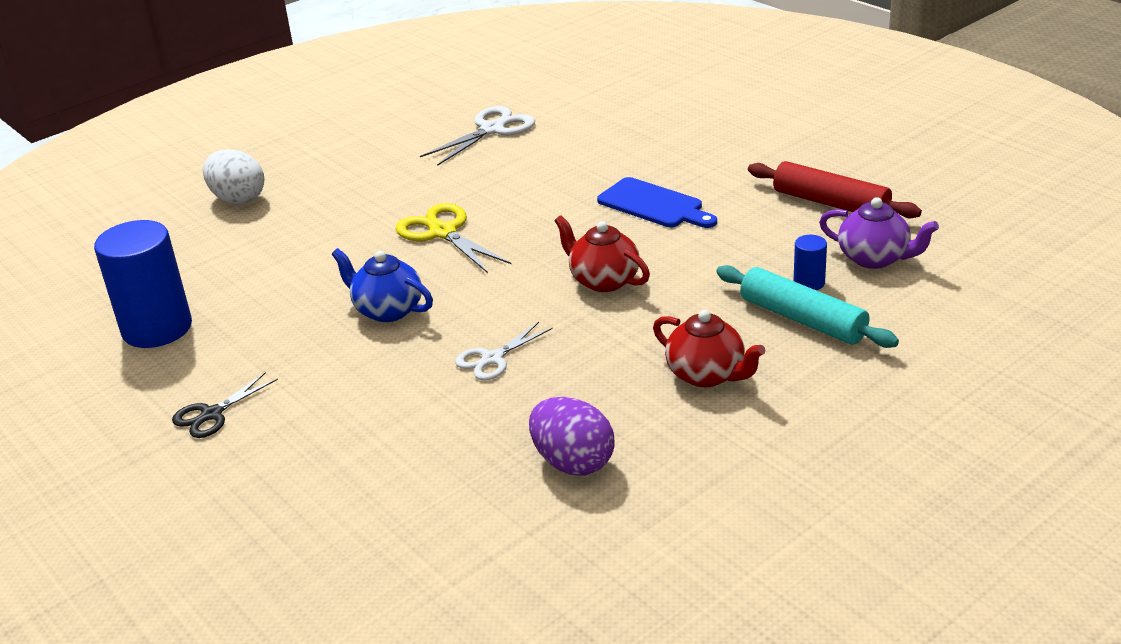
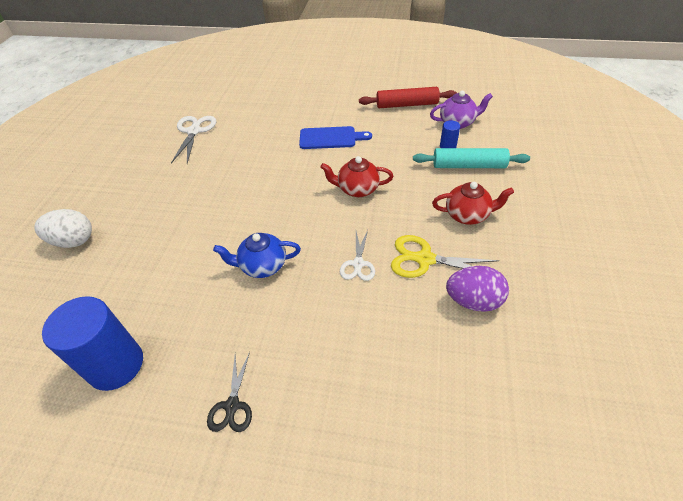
camera: 40 degrees left, 15 degrees up
yellow scissors [395,203,511,273] -> yellow scissors moved to [391,235,500,278]

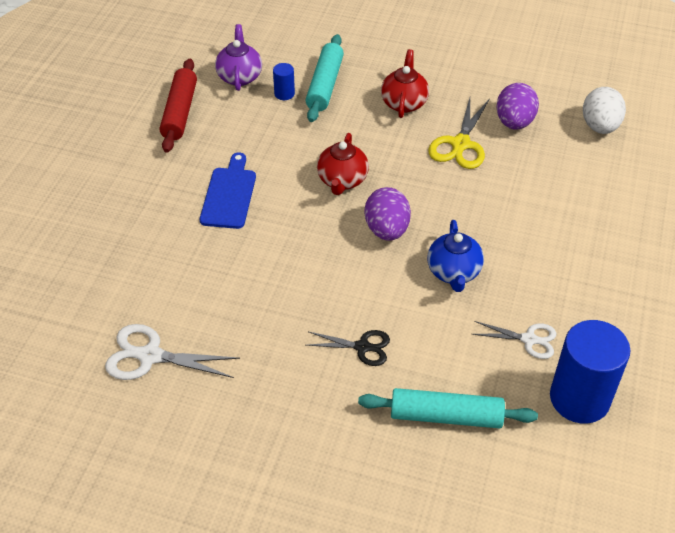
camera: 85 degrees left, 0 degrees up
white egg [34,209,92,248] -> white egg moved to [583,87,626,134]
black scissors [207,352,252,432] -> black scissors moved to [306,330,390,366]
white scissors [340,230,375,281] -> white scissors moved to [472,321,556,359]
none -> turquoise rolling pin [358,388,538,428]
none -> purple egg [365,187,411,241]

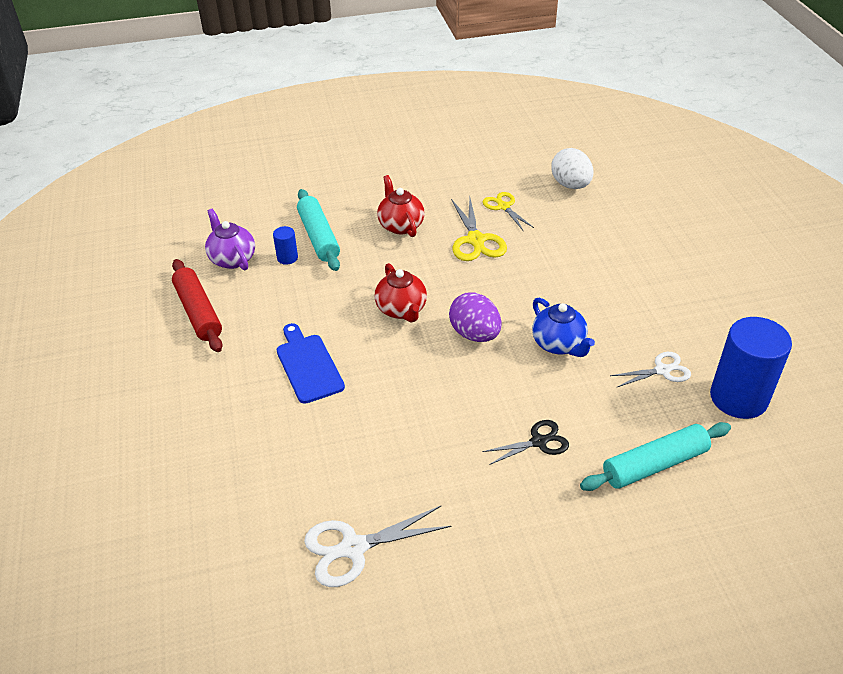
camera: 30 degrees left, 5 degrees down
purple egg [496,83,539,130] -> yellow scissors [483,192,534,230]

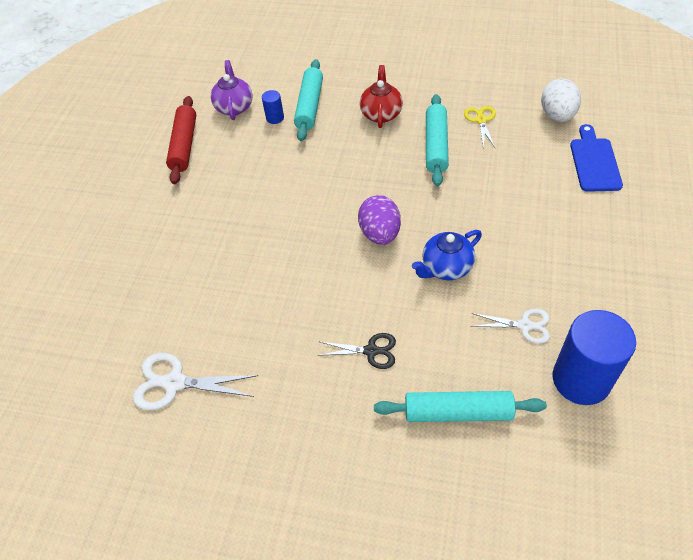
camera: 30 degrees right, 10 degrees up
blue cutting board [276,323,345,404] -> blue cutting board moved to [570,124,623,192]
red teapot [375,263,427,323] -> none
yellow scissors [451,198,507,261] -> turquoise rolling pin [426,94,449,186]
blue teapot [532,298,595,357] -> blue teapot turned 60 degrees clockwise [412,230,482,280]

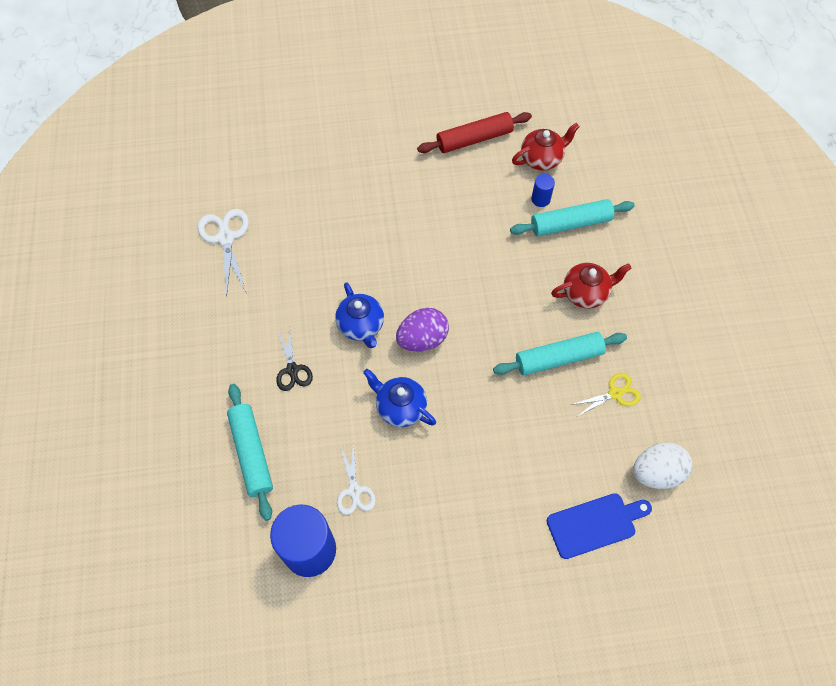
camera: 65 degrees right, 10 degrees up
purple teapot [211,60,253,120] -> red teapot [512,123,580,171]
none -> blue teapot [335,282,384,348]

